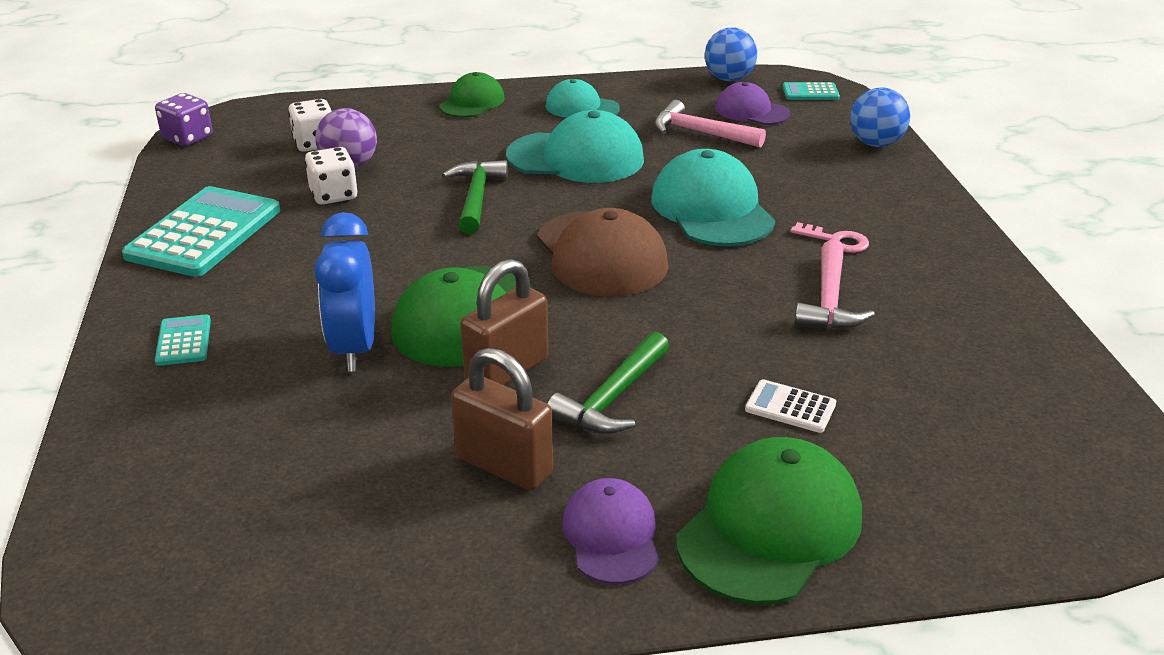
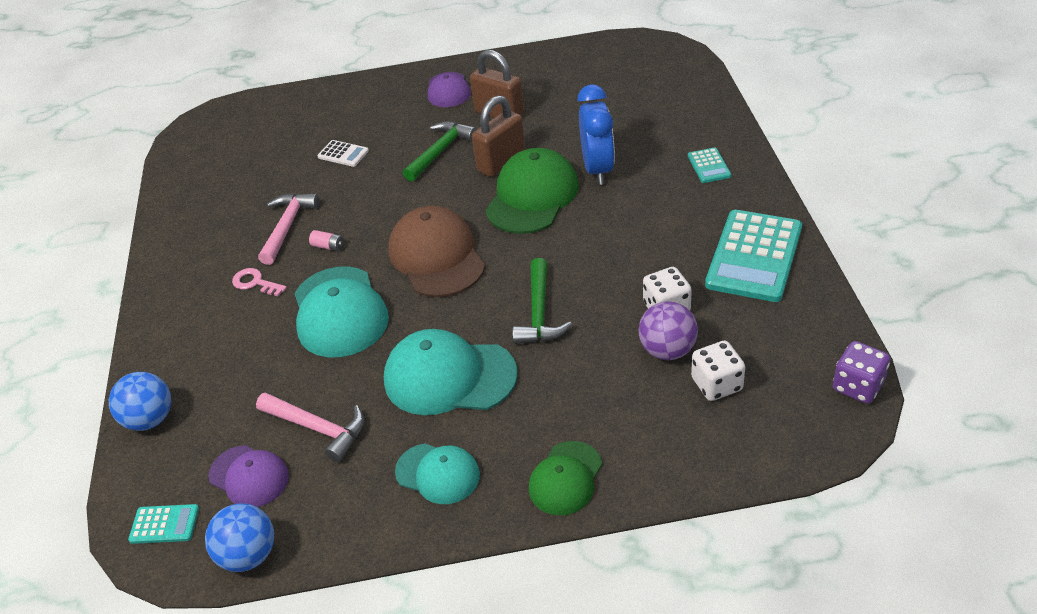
camera: 175 degrees left, 10 degrees up
green cap [676,437,862,605] -> none
none -> pink battery [309,230,344,251]

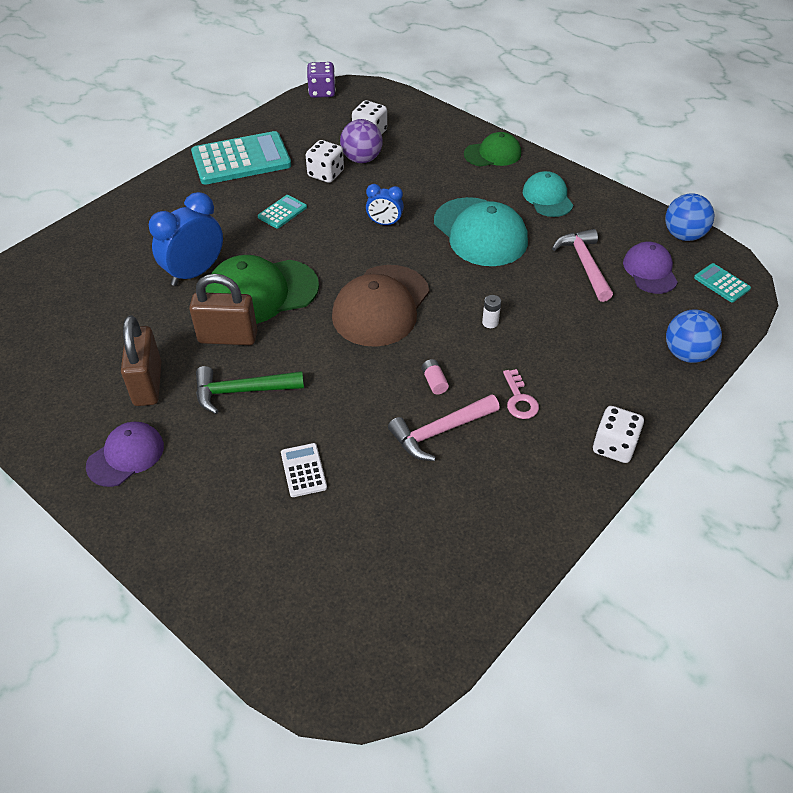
camera: 135 degrees left, 5 degrees up
turquoise cap [294,267,389,357] -> white battery [482,295,501,328]
green hammer [512,258,572,344] -> blue clock [366,184,404,226]
turquoise calculator [688,147,732,183] -> turquoise calculator moved to [258,195,307,229]
none -> white dice [593,406,644,463]

